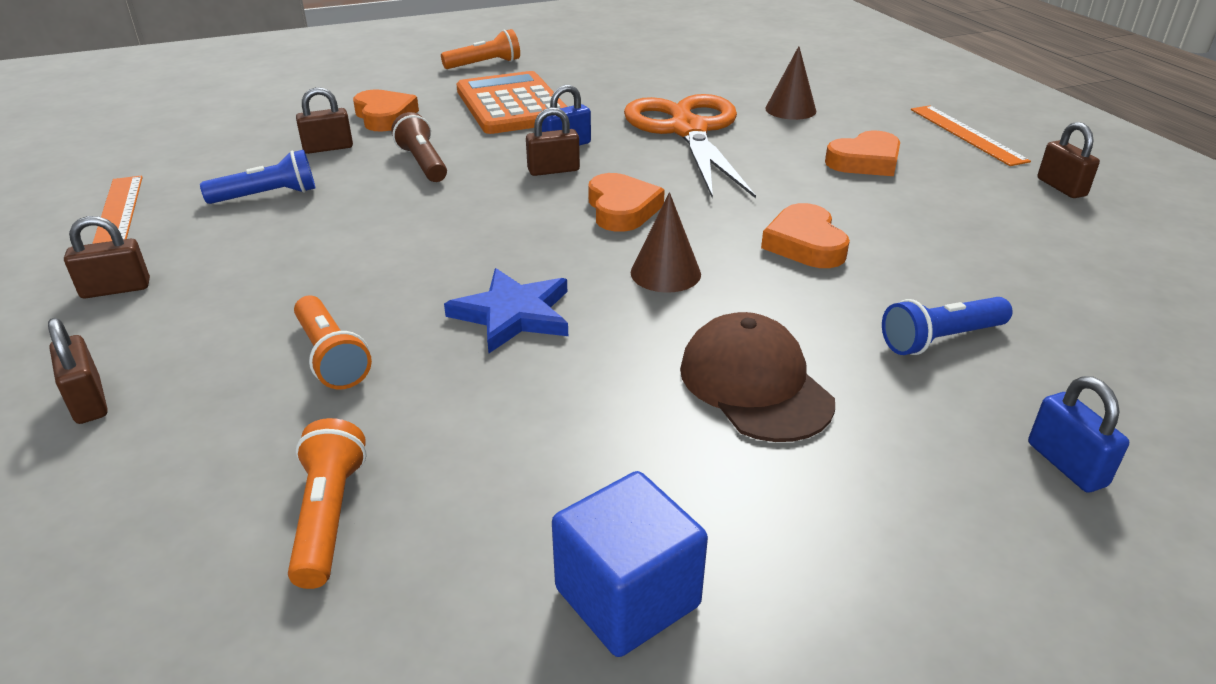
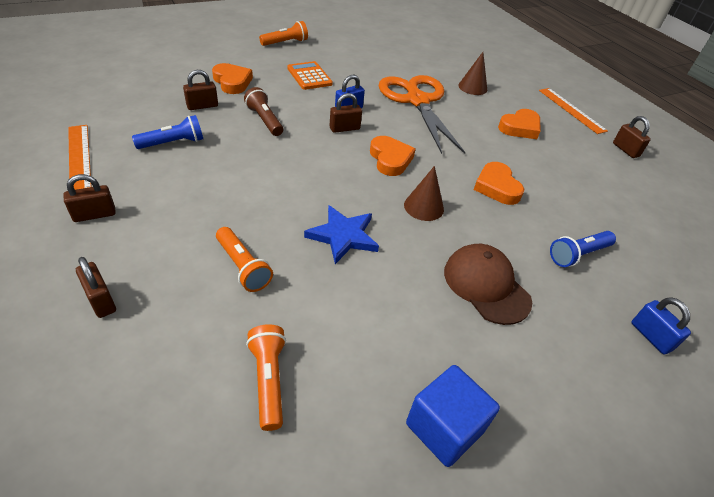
camera: 10 degrees left, 10 degrees up
orange calculator [456,71,567,134] -> orange calculator [287,61,333,90], size x0.60

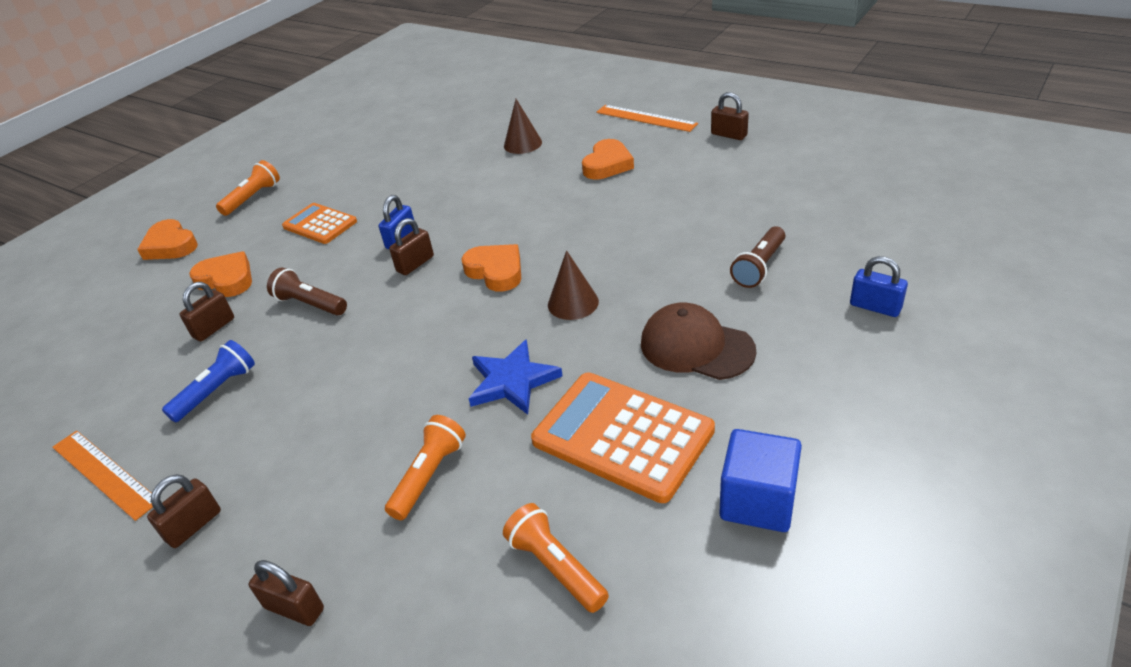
camera: 20 degrees left, 5 degrees down
orange flashlight [216,227,273,292] -> orange flashlight turned 90 degrees counterclockwise [385,415,466,520]
orange scissors [379,75,466,154] -> none
orange heart [474,162,524,205] -> orange heart moved to [137,219,198,260]
blue flashlight [550,231,616,267] -> brown flashlight [730,226,785,288]
none -> orange calculator [531,372,715,503]

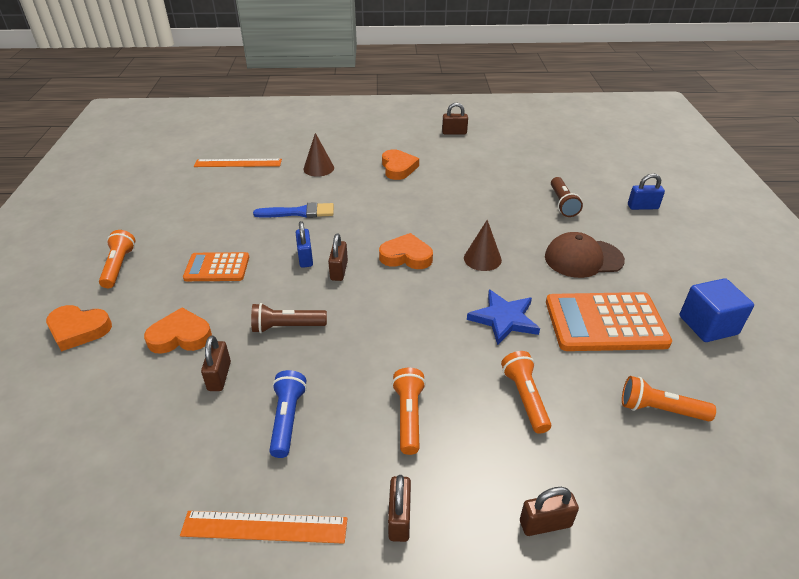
camera: 40 degrees left, 0 degrees up
orange ruler [596,105,698,132] -> orange ruler moved to [194,159,282,167]
none -> blue brush [253,202,334,218]
none -> orange flashlight [392,368,426,455]

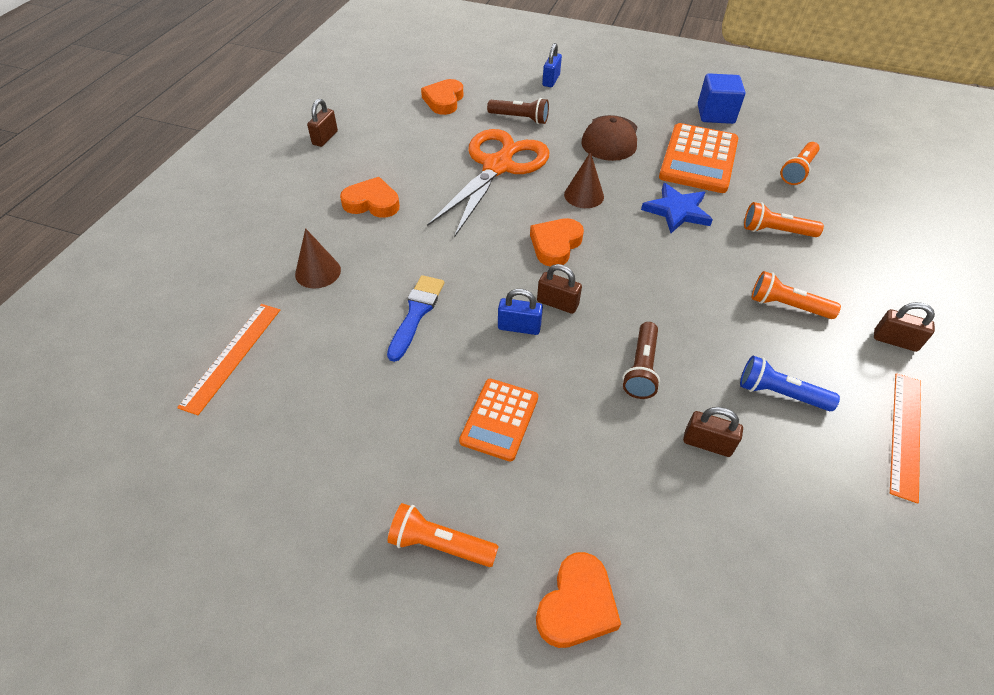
camera: 70 degrees left, 10 degrees up
orange heart [144,308,212,354] -> orange heart moved to [421,79,463,115]
brown padlock [520,487,579,536] -> none
none -> orange scissors [427,129,549,238]

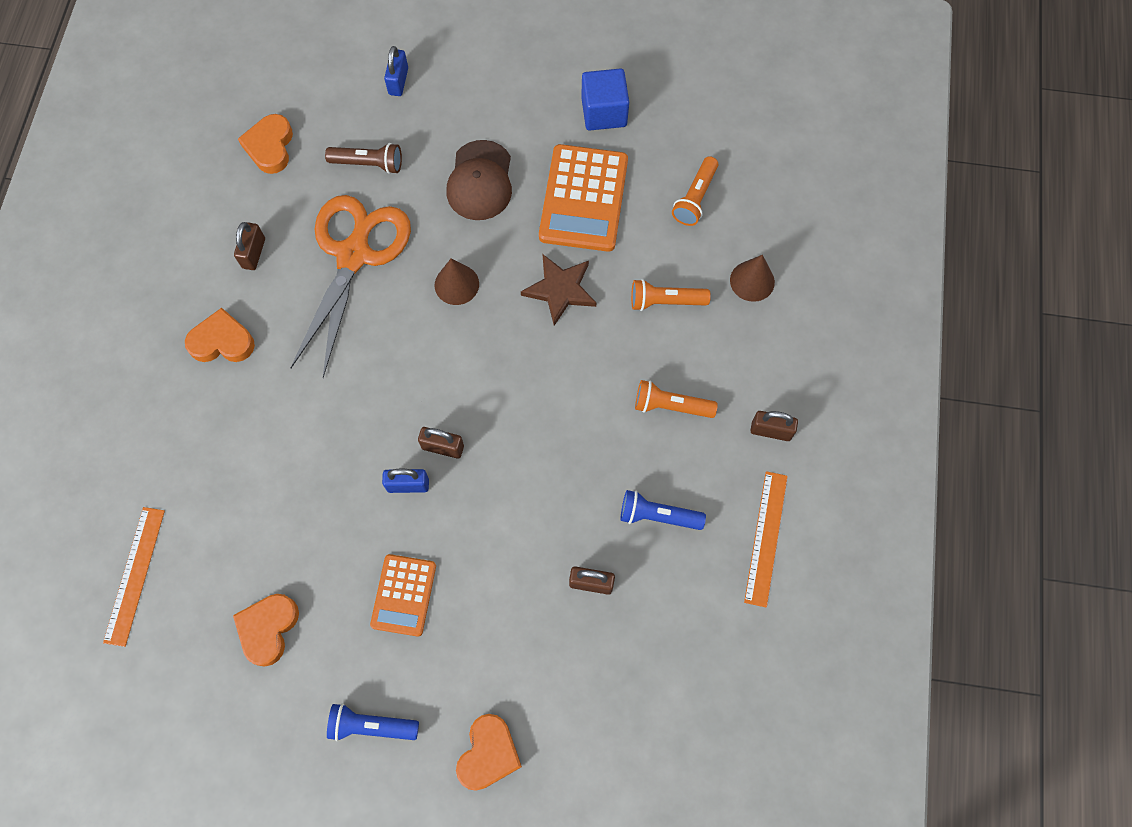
camera: 10 degrees left, 20 degrees up
brown cone [295,228,341,289] -> brown cone moved to [730,255,775,302]
brown padlock [307,99,338,147] -> brown padlock moved to [234,222,265,270]
blue brush [387,275,445,362] -> none
orange flashlight [388,503,499,567] -> blue flashlight [327,703,419,741]
orange heart [530,218,584,267] -> orange heart moved to [233,594,299,667]
brown flashlight [623,322,660,399] -> none
blue star [641,183,713,233] -> brown star [521,254,596,326]

